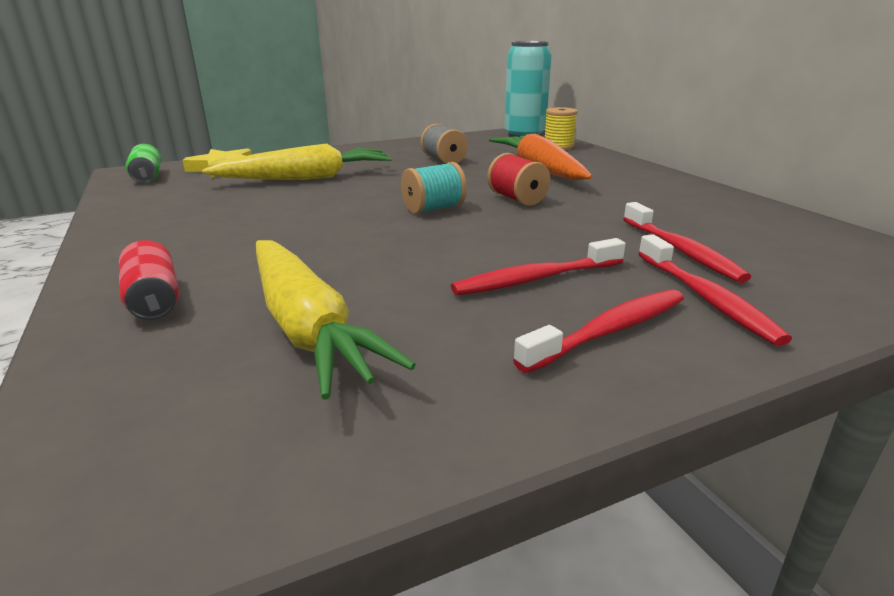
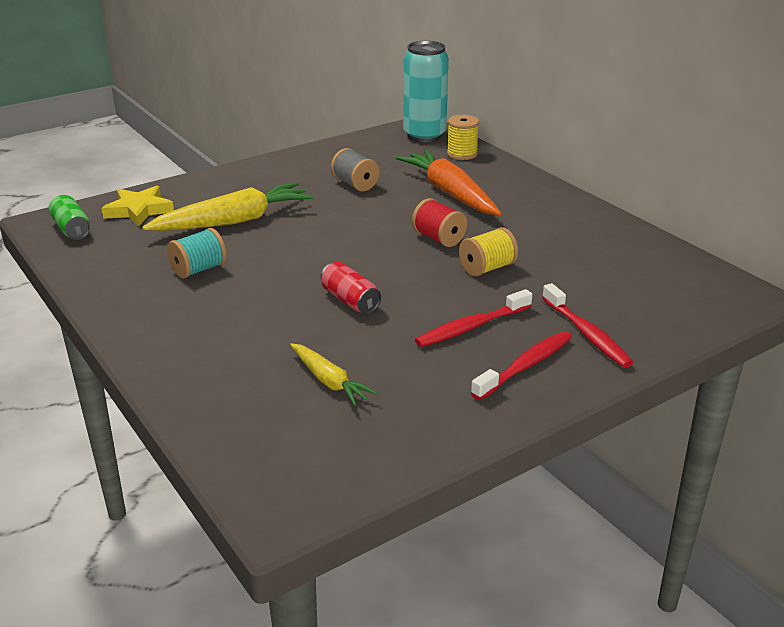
camera: 10 degrees left, 5 degrees up
red can [119,240,179,320] -> red can moved to [321,262,381,314]
yellow carrot [256,240,416,400] -> yellow carrot [290,343,377,406], size x0.55
turquoise spool [401,162,467,214] -> turquoise spool moved to [167,228,227,279]
red toothbrush [623,202,751,283] -> none
none -> yellow spool [459,227,518,277]

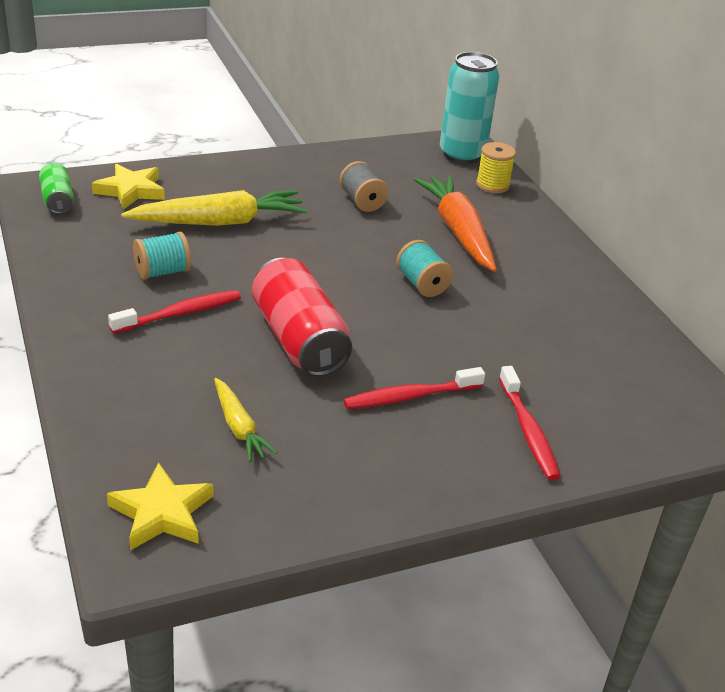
camera: 10 degrees right, 5 degrees up
red can [321,262,381,314] -> red can [252,258,352,377], size x1.88
red spool [412,198,467,247] -> turquoise spool [396,240,453,297]
yellow spool [459,227,518,277] -> none
red toothbrush [471,331,572,400] -> red toothbrush moved to [108,290,241,334]
none -> yellow star [107,462,213,551]

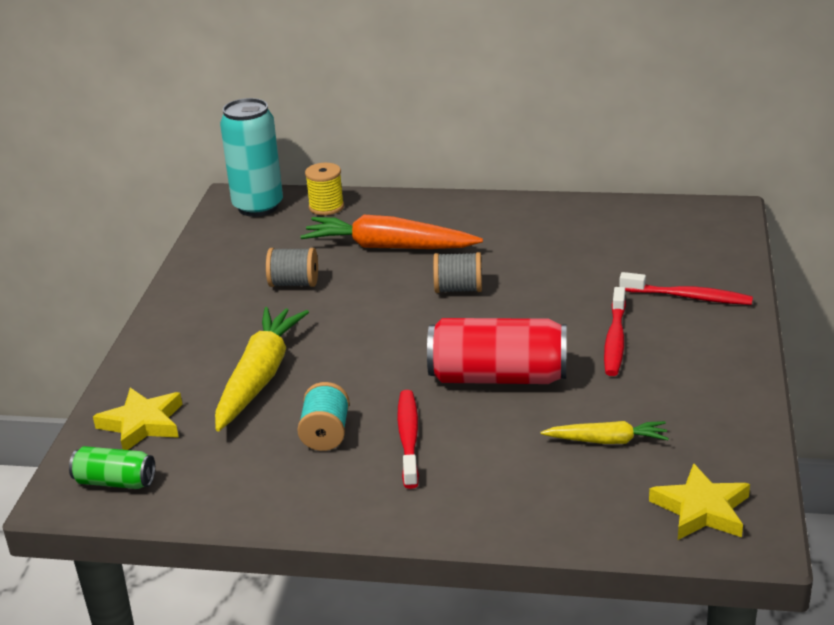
camera: 55 degrees left, 5 degrees down
turquoise spool [396,240,453,297] -> grey spool [433,252,482,293]

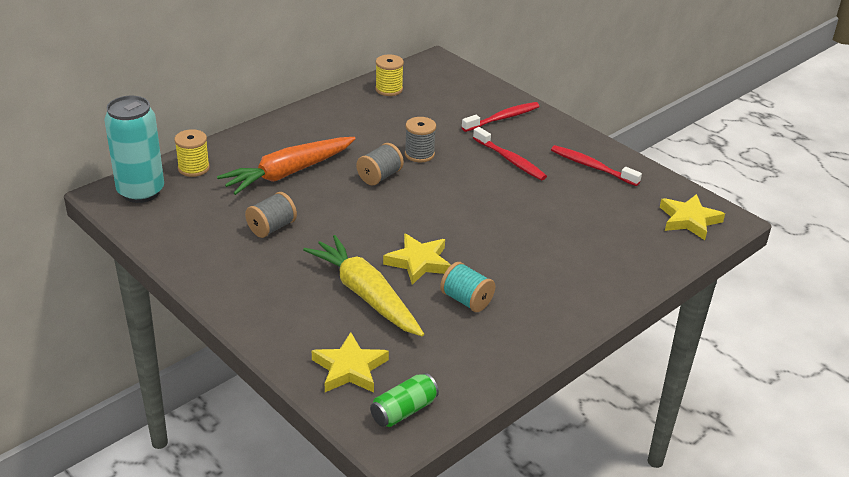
camera: 55 degrees left, 5 degrees up
red toothbrush [397,390,419,489] -> red toothbrush moved to [551,145,642,186]
red can [427,318,567,384] -> none
yellow carrot [541,421,669,444] -> none
none -> yellow spool [375,54,404,96]
none -> yellow star [383,233,451,285]
none -> grey spool [405,117,436,162]

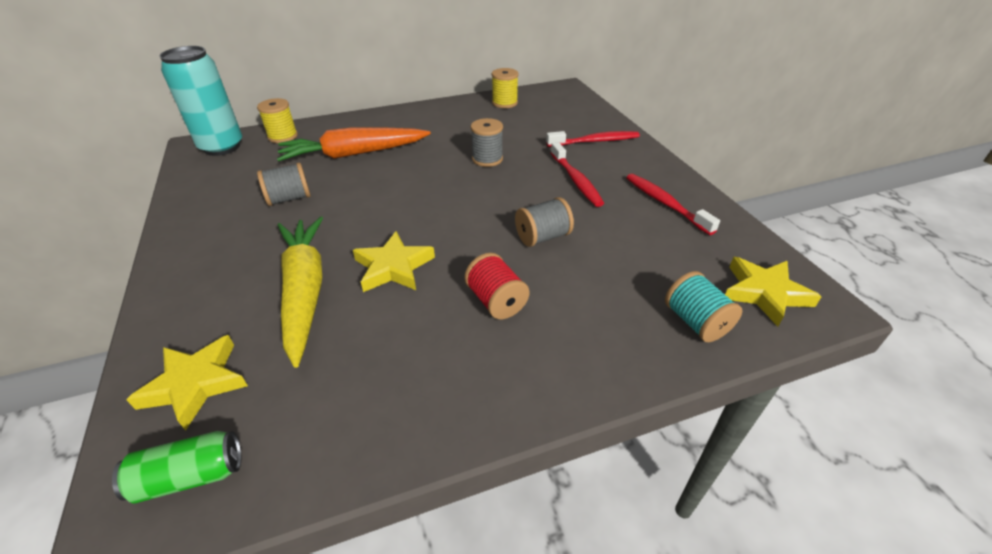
camera: 25 degrees right, 5 degrees up
grey spool [356,143,404,185] -> grey spool moved to [515,197,574,247]
turquoise spool [440,262,495,312] -> turquoise spool moved to [665,271,742,342]
none -> red spool [464,253,530,319]

